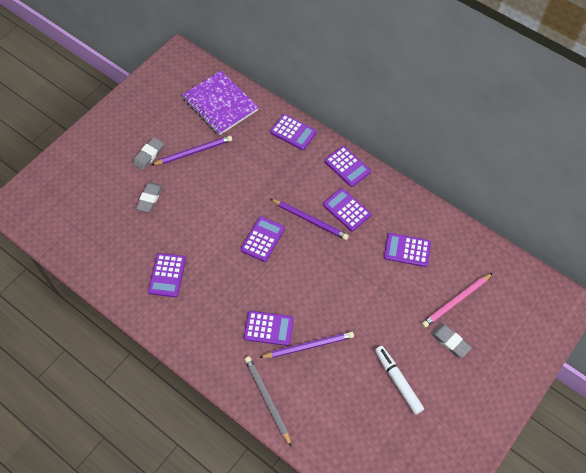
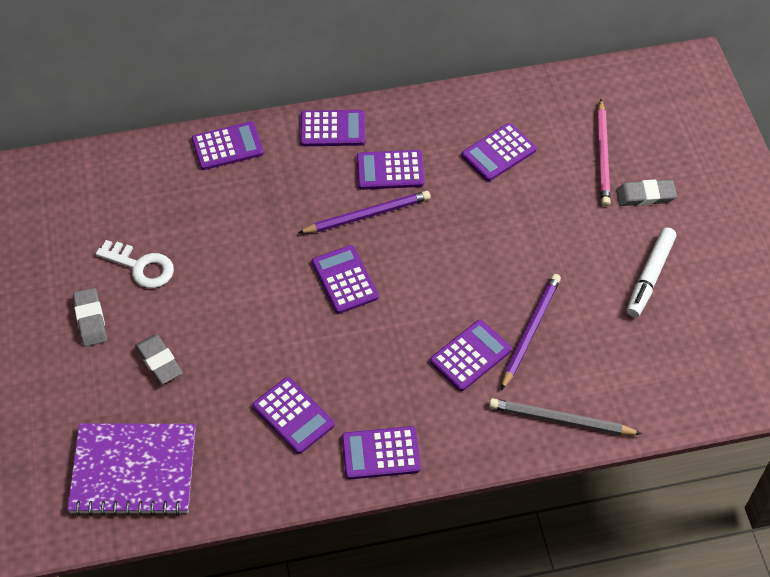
camera: 50 degrees left, 5 degrees down
purple pencil [152,136,232,165] -> white key [96,240,174,288]
purple notebook [182,71,259,136] -> purple notebook moved to [67,424,195,516]
white marker [375,346,424,415] -> white marker turned 75 degrees counterclockwise [627,227,676,317]
none -> purple calculator [342,426,421,479]

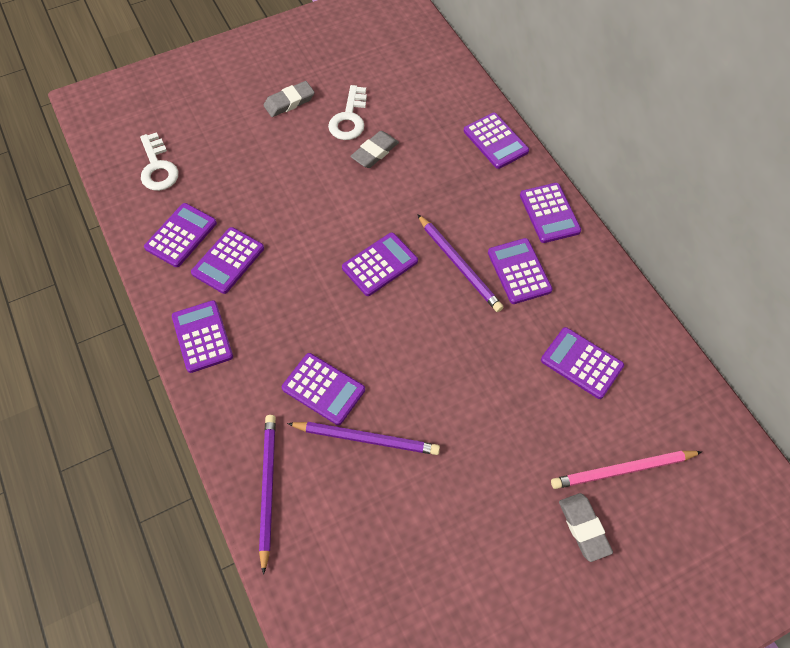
camera: 75 degrees right, 5 degrees up
purple notebook [67,424,195,516] -> white key [140,132,179,191]
grey eraser [135,334,183,384] -> grey eraser moved to [350,131,399,168]
grey pencil [489,398,642,435] -> purple pencil [259,415,276,575]
white marker [627,227,676,317] -> none
none -> purple calculator [144,203,217,267]

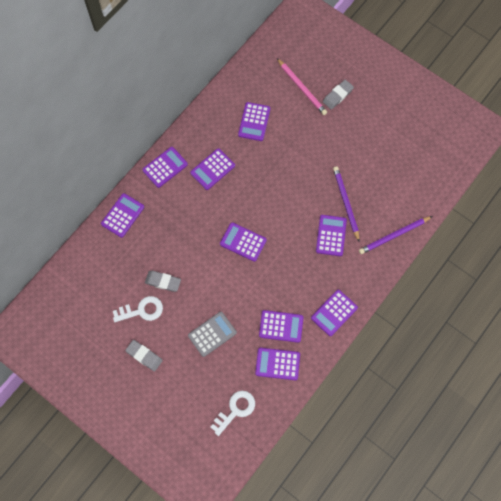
camera: 115 degrees left, 10 degrees up
purple pencil [417,214,503,312] -> none
none -> grey calculator [188,312,237,357]

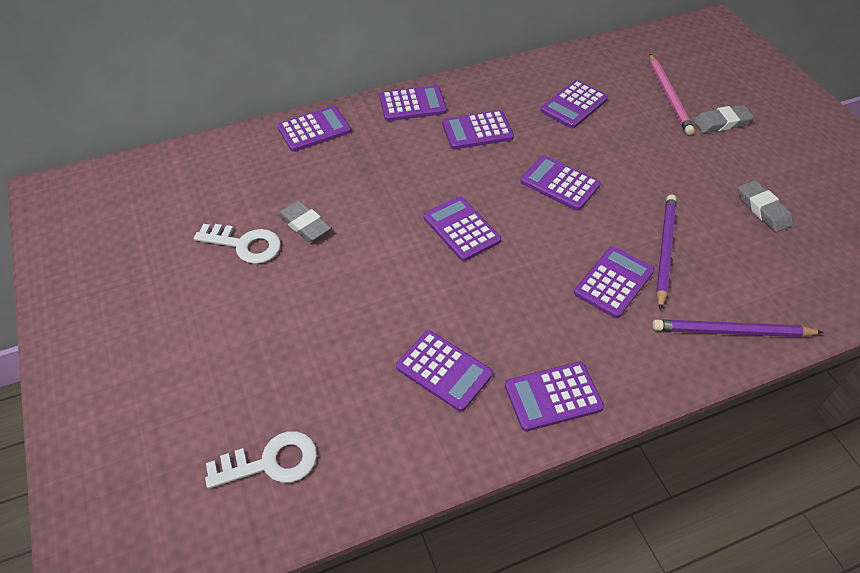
camera: 30 degrees right, 20 degrees down
grey eraser [125,340,163,371] -> grey eraser moved to [738,180,793,232]
grey calculator [188,312,237,357] -> none
purple calculator [255,348,300,380] -> purple calculator moved to [520,155,601,211]

